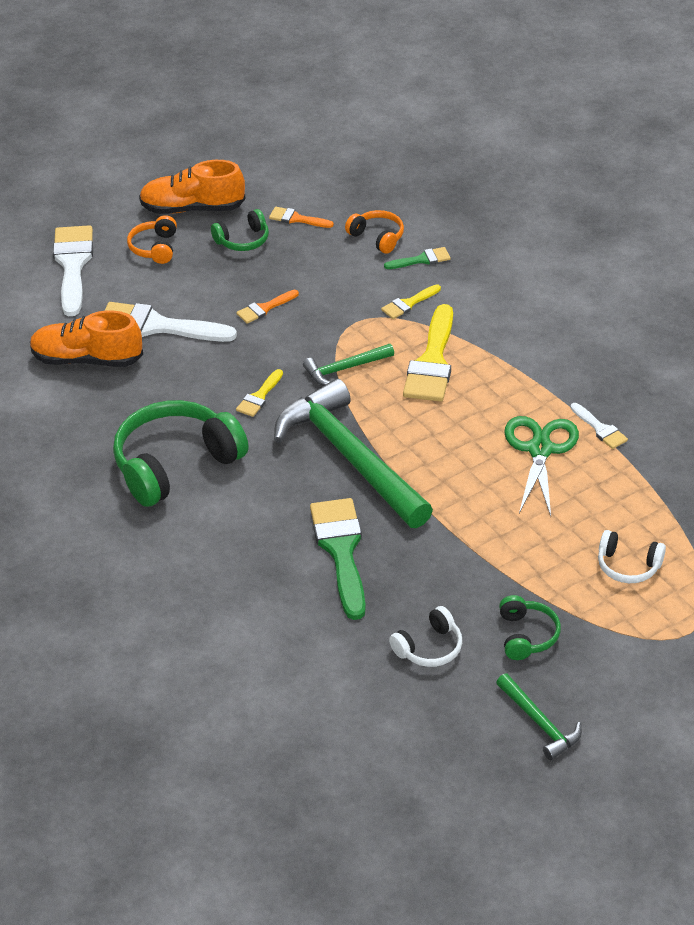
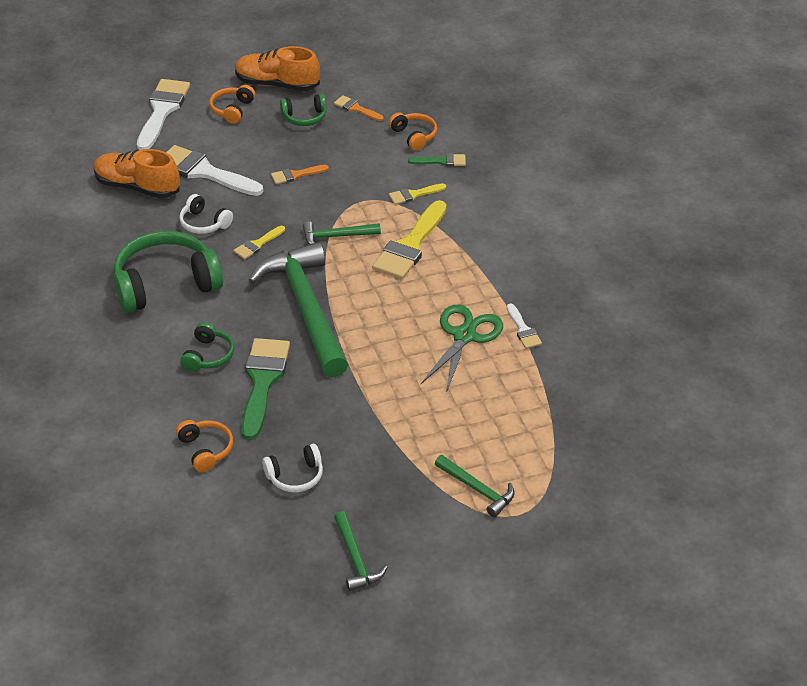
camera: 15 degrees right, 0 degrees up
green headphones [499,595,561,660] -> green headphones moved to [180,322,234,372]
white headphones [598,530,666,583] -> white headphones moved to [179,194,233,234]
none -> orange headphones [176,420,233,472]
none -> green hammer [435,455,515,517]

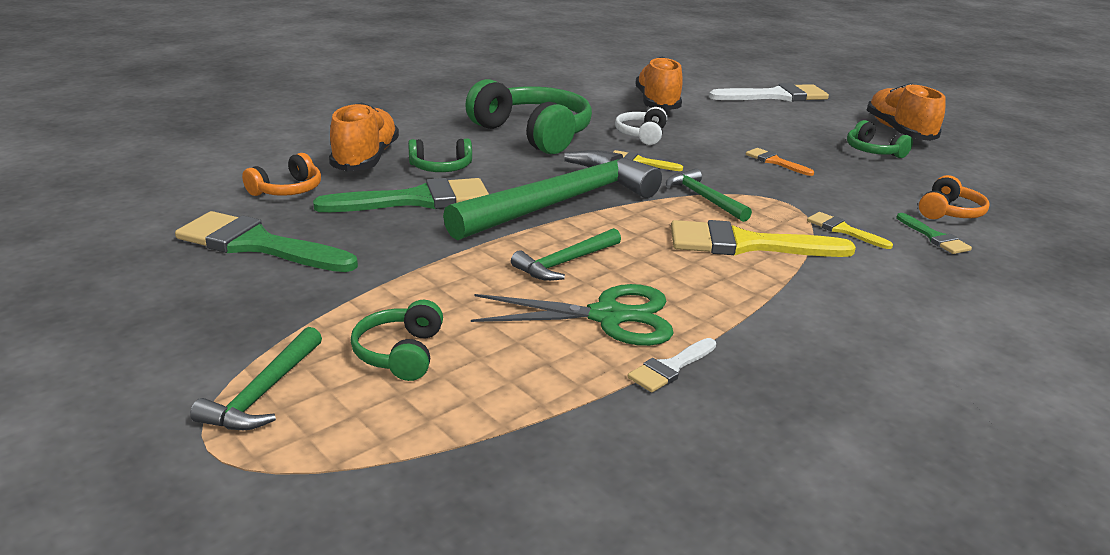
camera: 65 degrees right, 15 degrees down
white brush [166,145,263,196] -> none
orange headphones [209,85,255,124] -> none
white headphones [262,444,323,492] -> green brush [175,211,358,272]
orange brush [334,95,383,121] -> none
green hammer [334,511,387,591] -> green hammer moved to [511,228,621,281]
none -> orange shoe [329,102,399,172]
none -> green headphones [351,300,443,381]

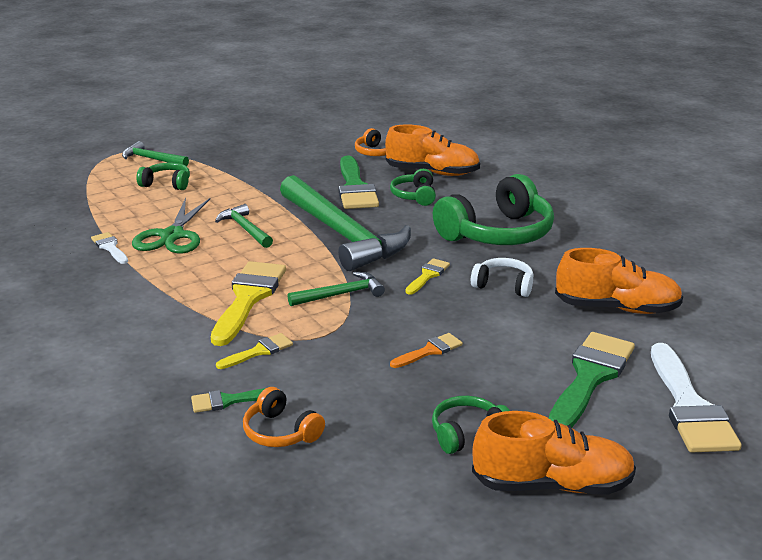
camera: 100 degrees right, 0 degrees up
green brush [175,211,358,272] -> green brush moved to [549,332,635,428]

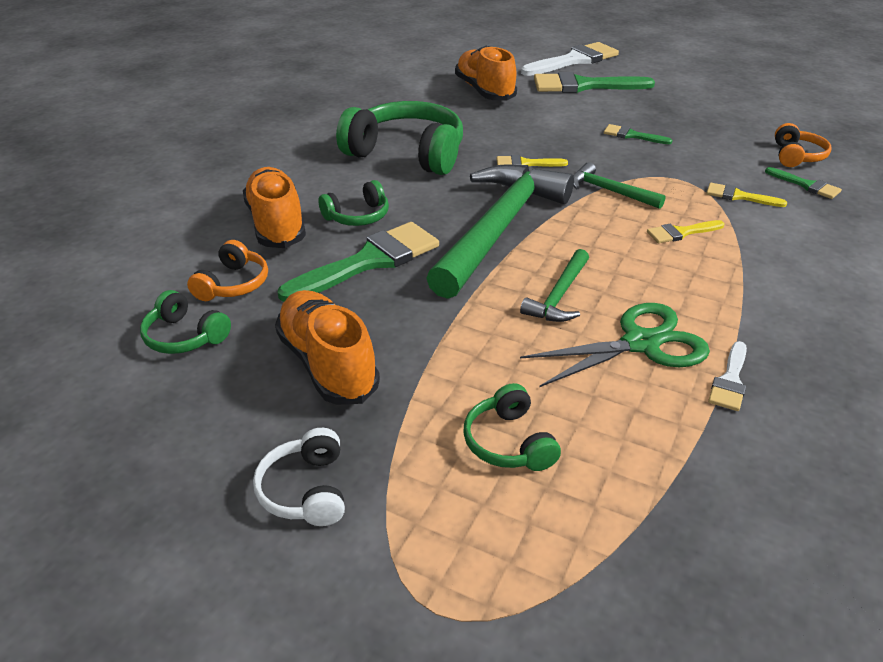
camera: 120 degrees left, 10 degrees up
green hammer [122,141,189,166] -> none
yellow brush [211,261,286,346] -> yellow brush [647,220,725,243], size x0.50
orange brush [390,333,463,368] -> green brush [604,124,673,144]
green headphones [432,396,510,454] -> green headphones moved to [140,290,231,354]
white headphones [471,258,534,297] -> white headphones moved to [253,428,345,526]
orange shoe [472,411,636,495] -> orange shoe moved to [275,290,380,405]

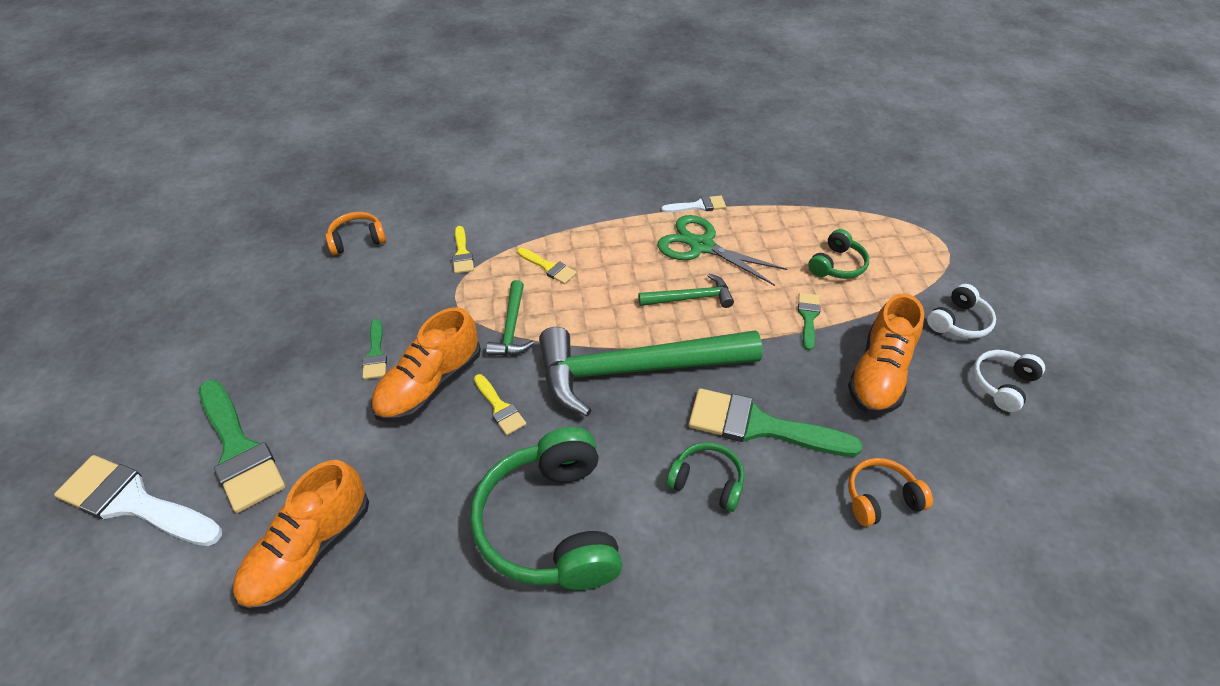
camera: 125 degrees left, 10 degrees up
green headphones [140,290,231,354] -> none
orange shoe [243,167,306,248] -> orange shoe moved to [371,307,481,422]
green brush [765,167,842,199] -> green brush moved to [798,293,821,350]
none -> white headphones [973,350,1045,412]

